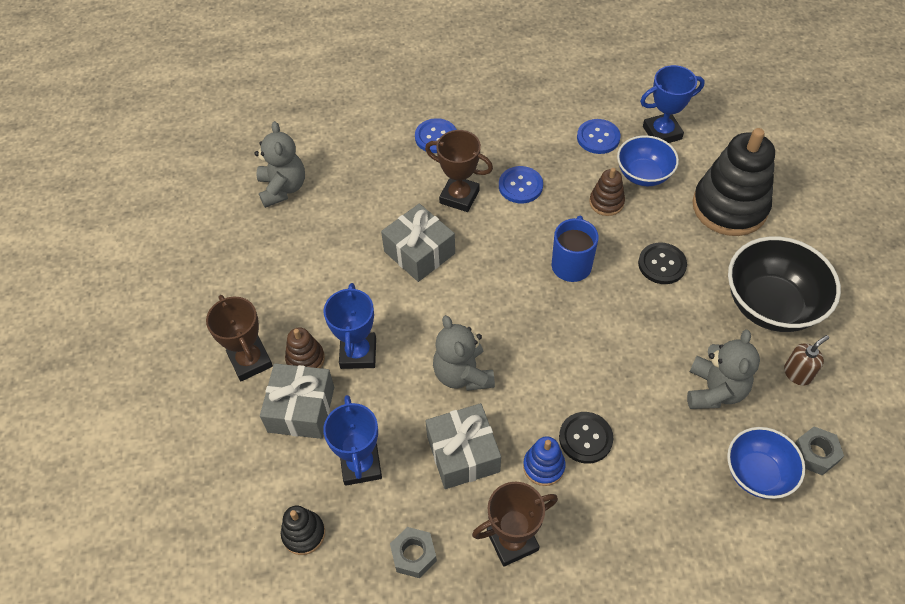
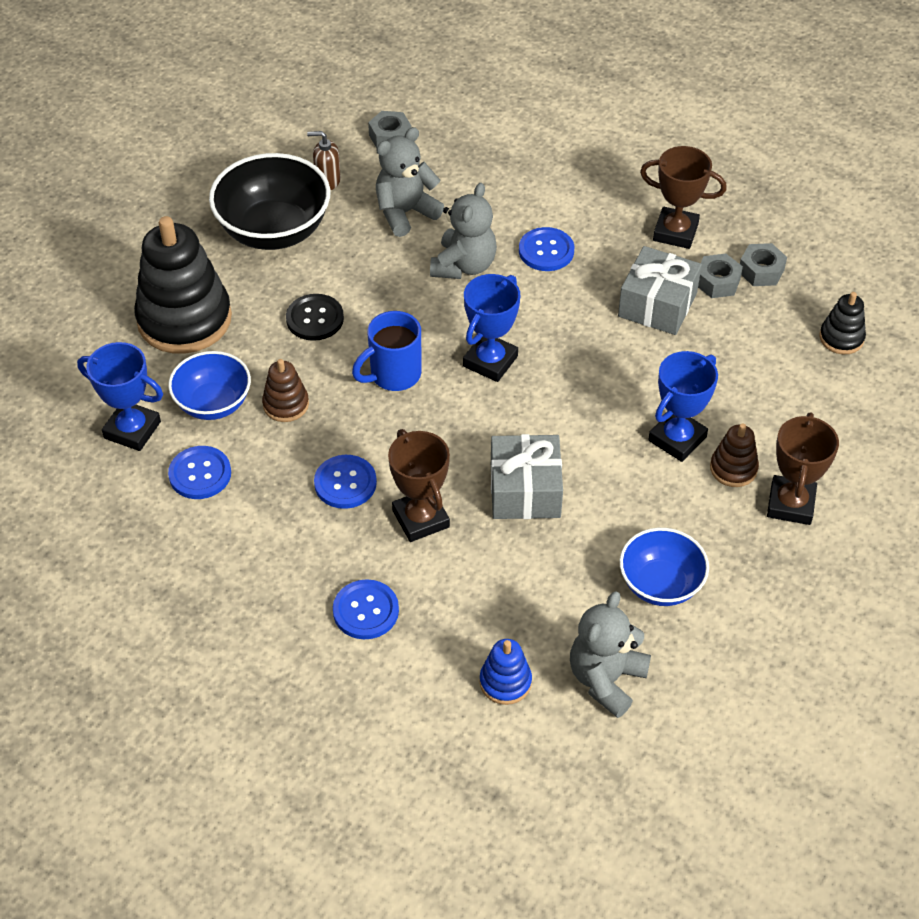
camera: 140 degrees left, 5 degrees down
grey gift [260,363,334,439] -> none
blue trophy [323,395,382,486] -> blue trophy moved to [463,274,520,382]
grey teddy bear [433,315,495,391] -> grey teddy bear moved to [430,183,497,279]
blue stacking toy [523,436,566,486] -> blue stacking toy moved to [480,639,532,705]
black button [559,412,613,464] -> blue button [519,227,574,271]
blue bowl [727,427,805,499] -> blue bowl moved to [620,528,709,606]
none -> grey nut [698,254,743,298]

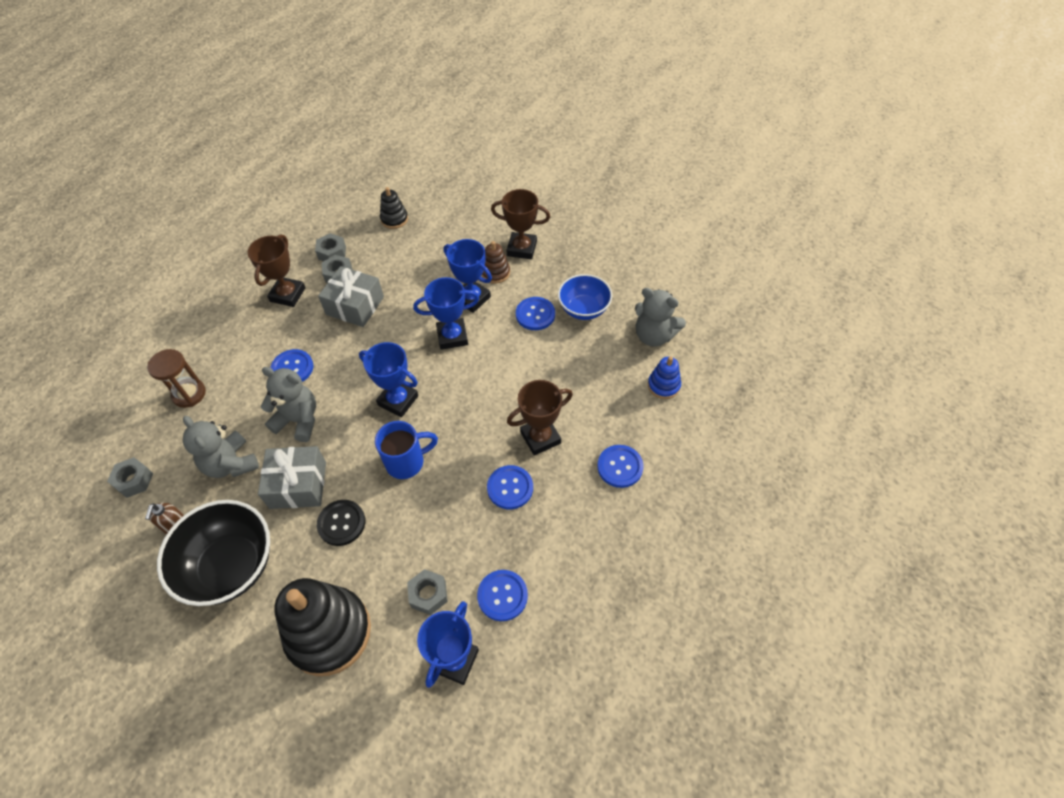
camera: 90 degrees left, 5 degrees up
blue bowl [168,351,251,420] -> grey nut [407,569,448,615]
brown stacking toy [262,359,309,422] -> none
blue mug [352,311,421,391] -> blue mug turned 75 degrees counterclockwise [375,421,438,479]
grey gift [491,434,563,519] -> grey gift moved to [258,446,326,509]
none -> brown hourglass [147,349,206,408]
none -> blue trophy [413,277,479,350]
none -> blue button [516,297,555,330]

